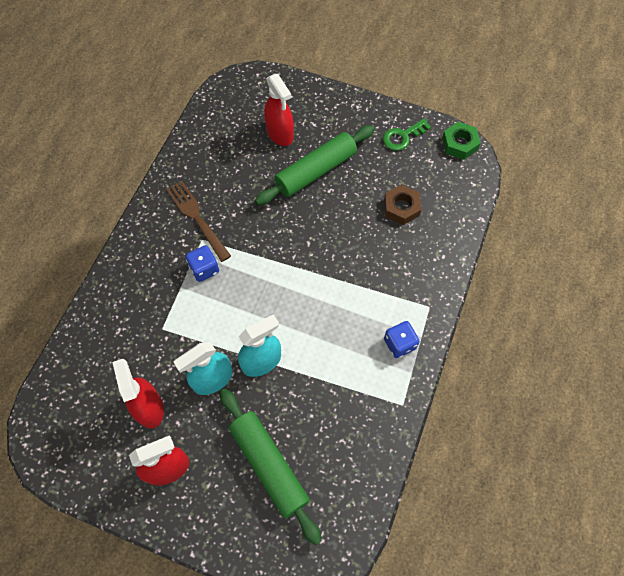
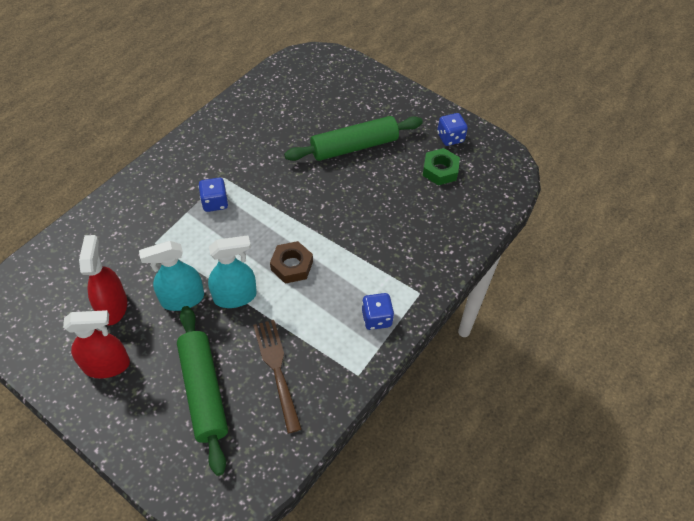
camera: 15 degrees right, 10 degrees down
brown fork [166,181,231,262] -> brown fork moved to [253,320,302,433]
red spray bottle [264,74,294,146] -> none
green key [383,119,431,151] -> blue dice [437,113,468,146]
brown nut [384,185,421,225] -> brown nut moved to [270,241,313,284]
green nut [442,122,481,160] -> green nut moved to [423,148,460,186]

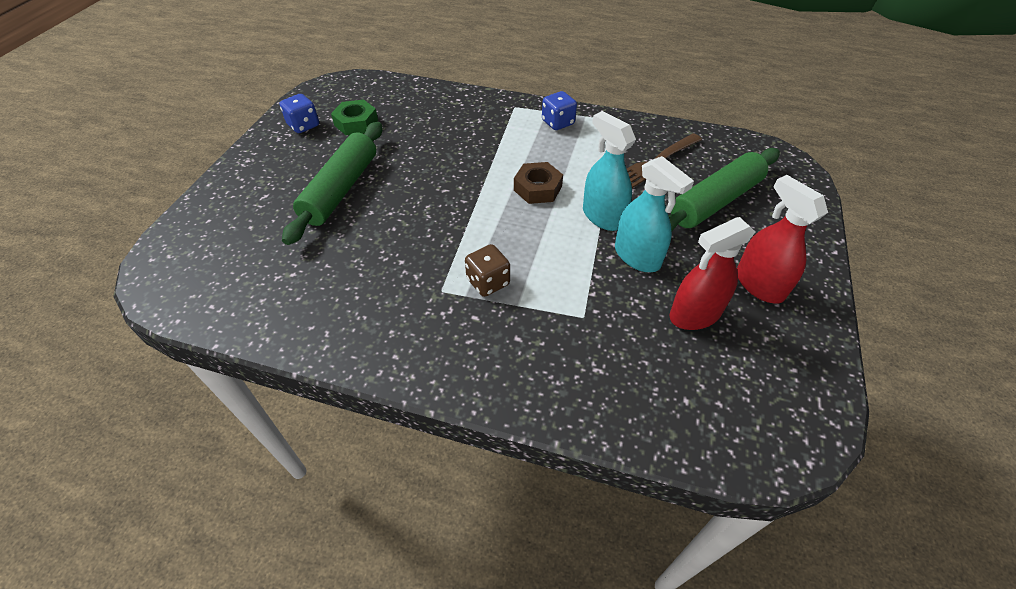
camera: 110 degrees left, 5 degrees down
blue dice [198,178,228,212] -> brown dice [465,244,510,297]
green rolling pin [284,116,423,161] -> green rolling pin turned 60 degrees clockwise [282,122,382,245]

